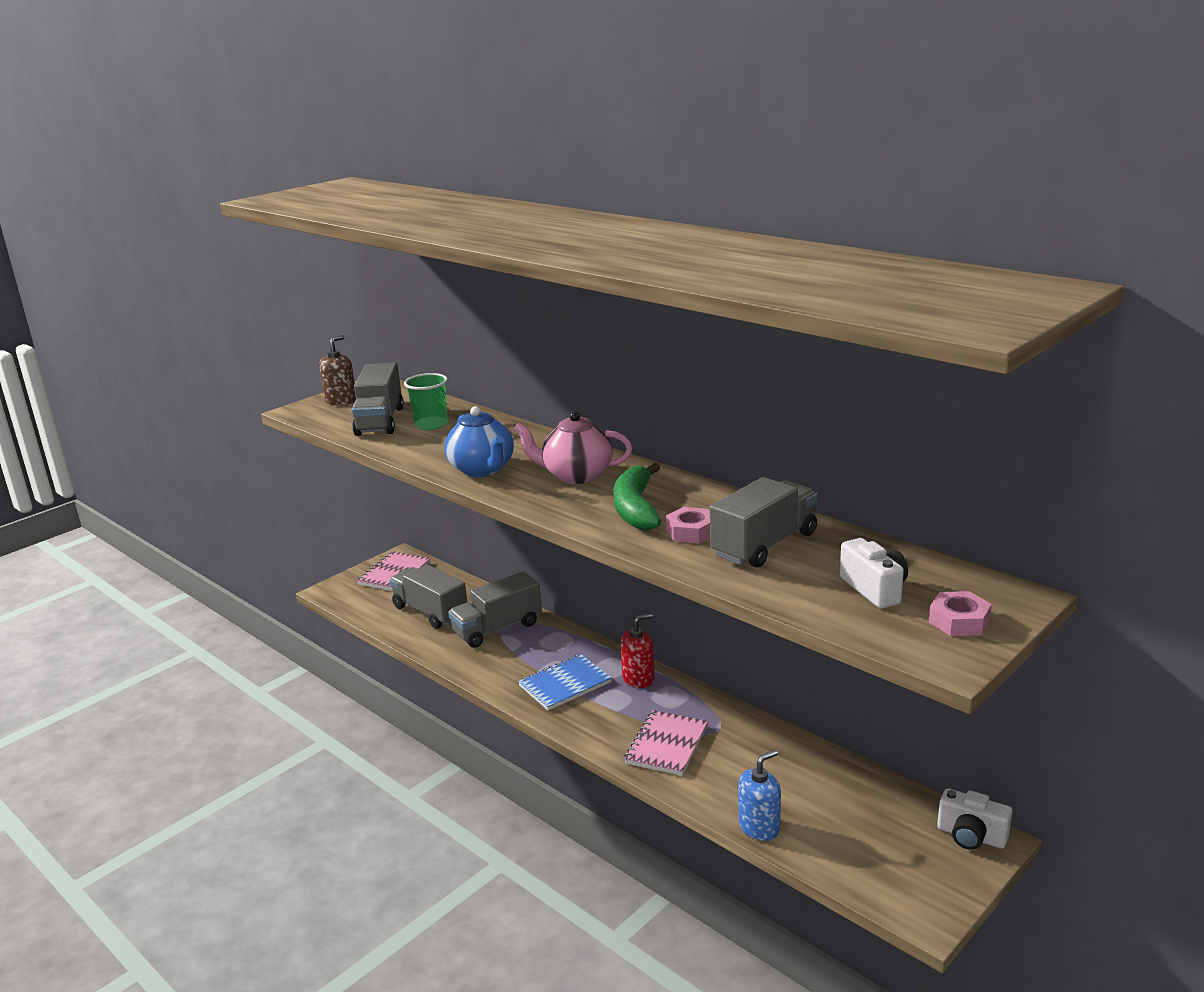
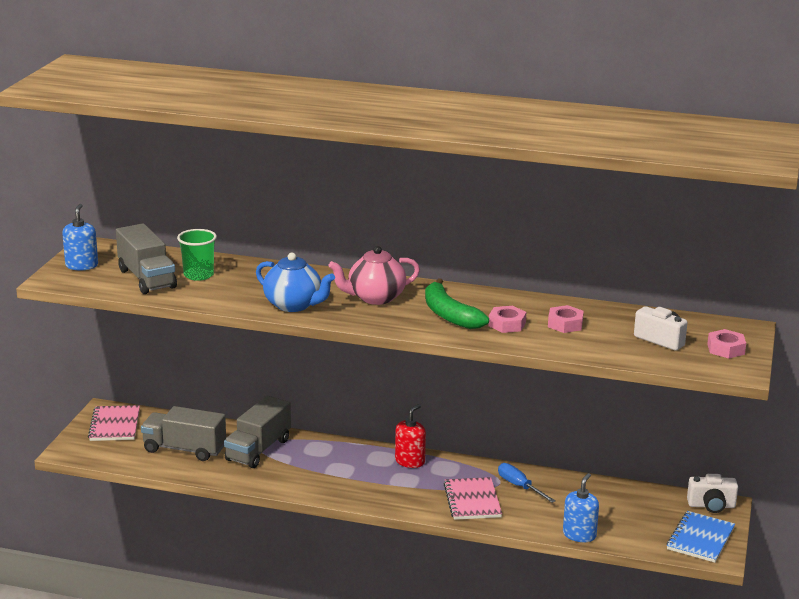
camera: 30 degrees left, 0 degrees up
brown soap dispenser [319,335,356,405] -> blue soap dispenser [62,204,98,270]
blue notebook [518,654,612,711] -> blue notebook moved to [666,511,735,563]
grey truck [710,477,818,568] -> pink nut [548,305,584,333]
none -> blue screwdriver [498,463,556,503]

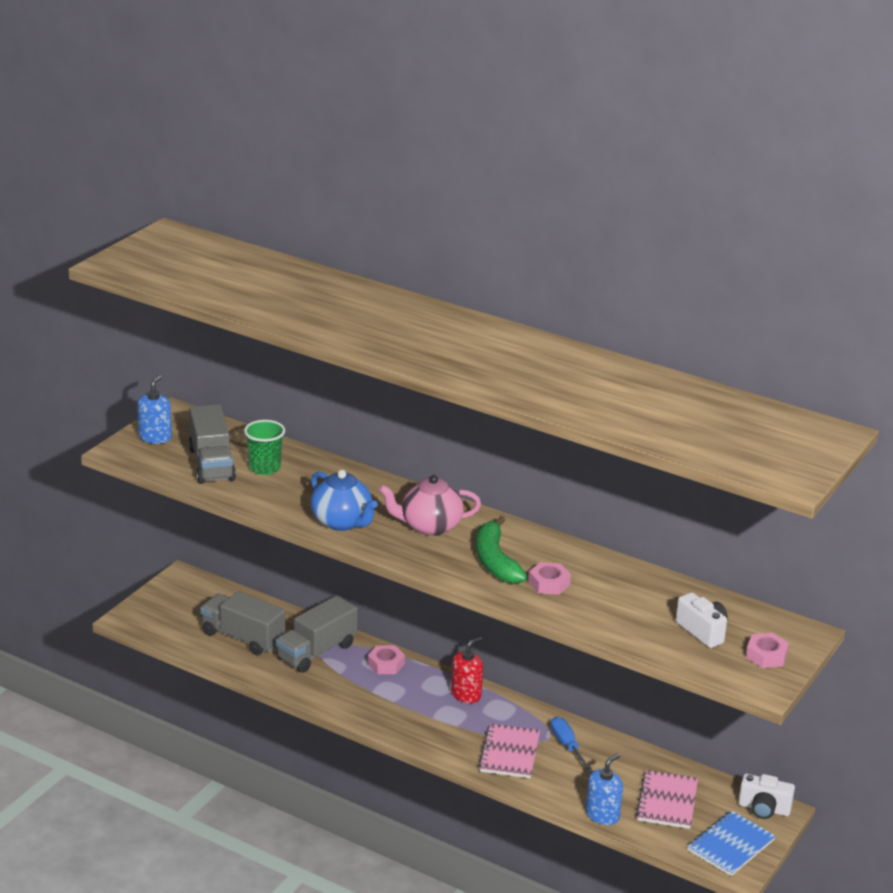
camera: 15 degrees right, 5 degrees up
pink notebook [88,405,140,441] -> pink notebook moved to [636,770,698,829]
pink nut [548,305,584,333] -> pink nut moved to [368,645,405,674]

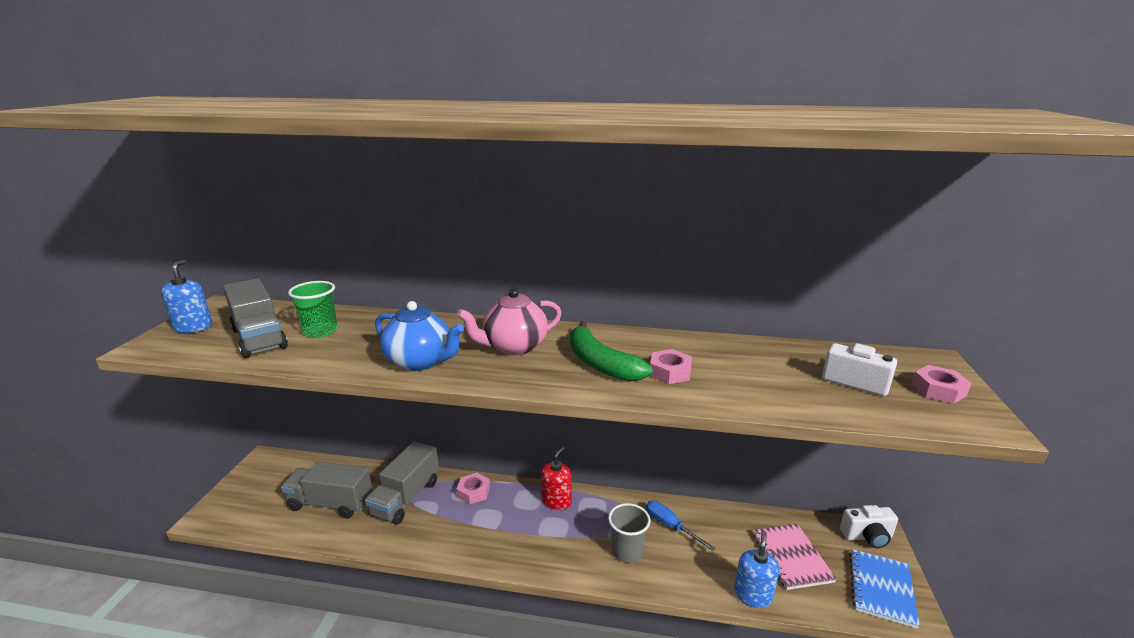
camera: 20 degrees left, 5 degrees down
pink notebook [478,723,540,778] -> grey cup [608,503,650,563]

